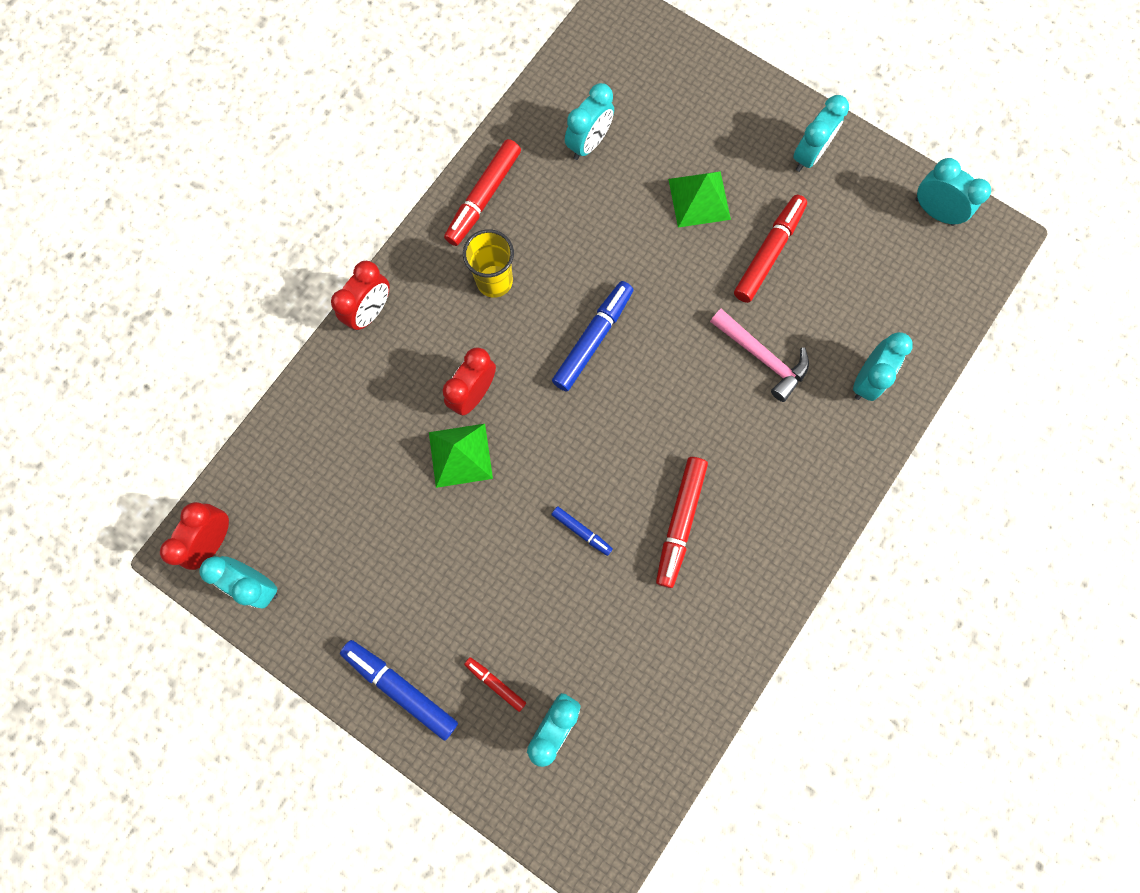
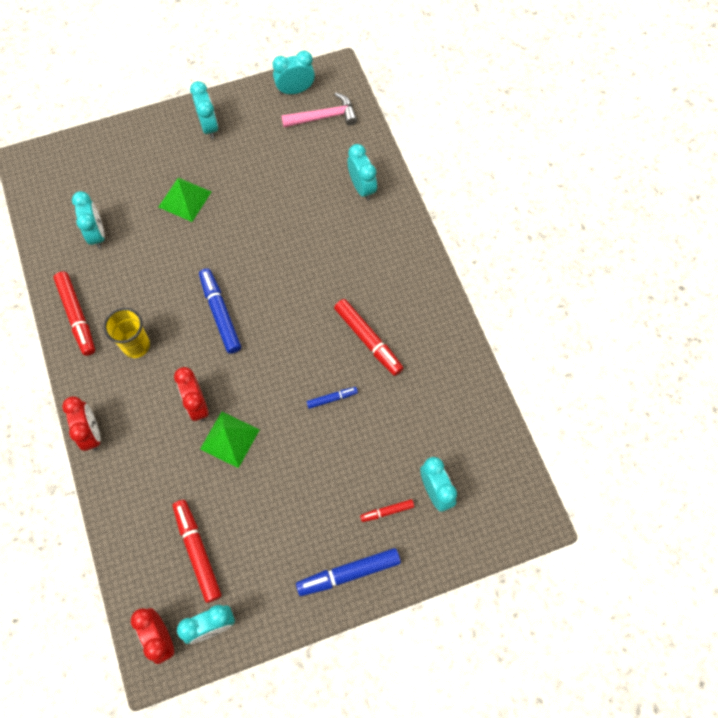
camera: 55 degrees left, 10 degrees down
pink hammer [710,309,809,402] -> pink hammer moved to [281,93,357,127]
red marker [734,195,807,303] -> red marker moved to [173,500,221,603]

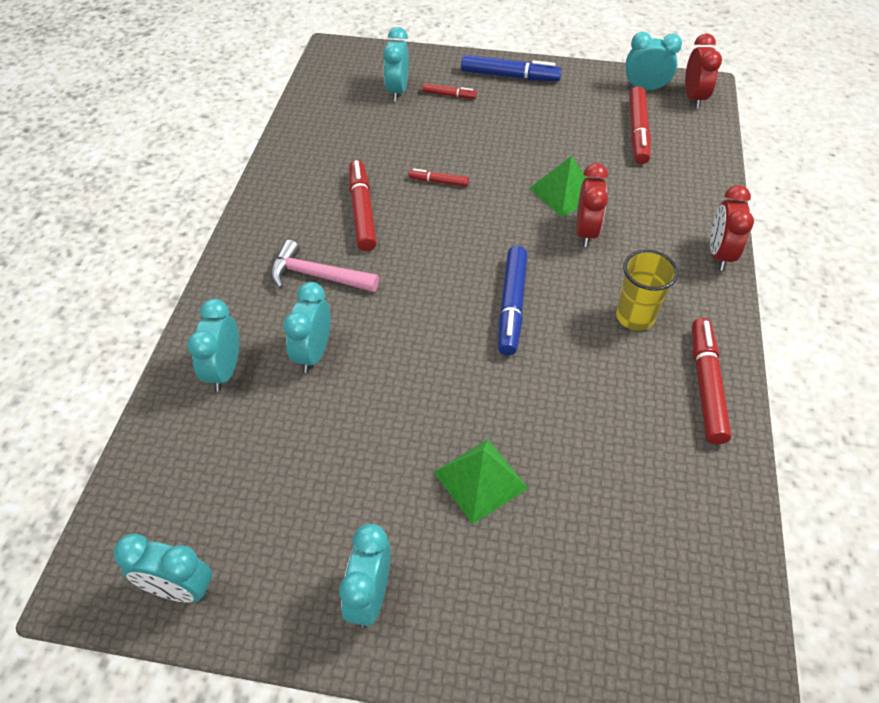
camera: 150 degrees left, 15 degrees down
turquoise clock [72,191,105,249] -> turquoise clock moved to [283,282,330,373]
pink hammer [281,93,357,127] -> pink hammer moved to [270,240,379,292]
blue marker [307,387,358,409] -> red marker [408,169,469,187]

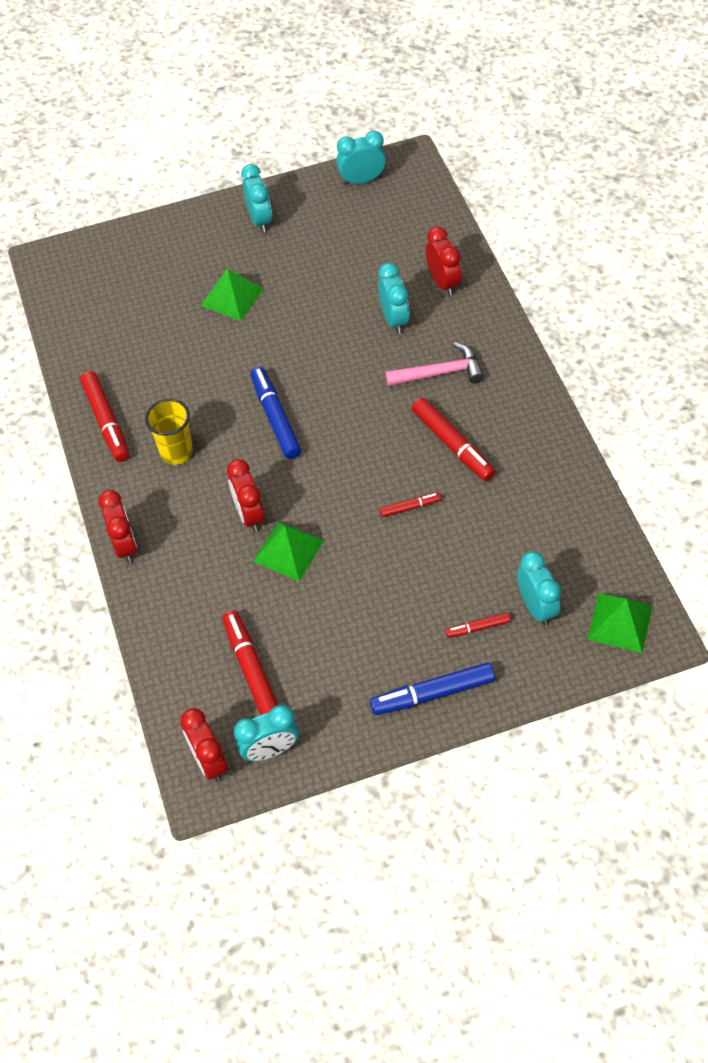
camera: 155 degrees right, 5 degrees up
turquoise clock [187,299,239,392] -> red clock [426,226,461,296]
none -> green pyramid [587,593,653,653]

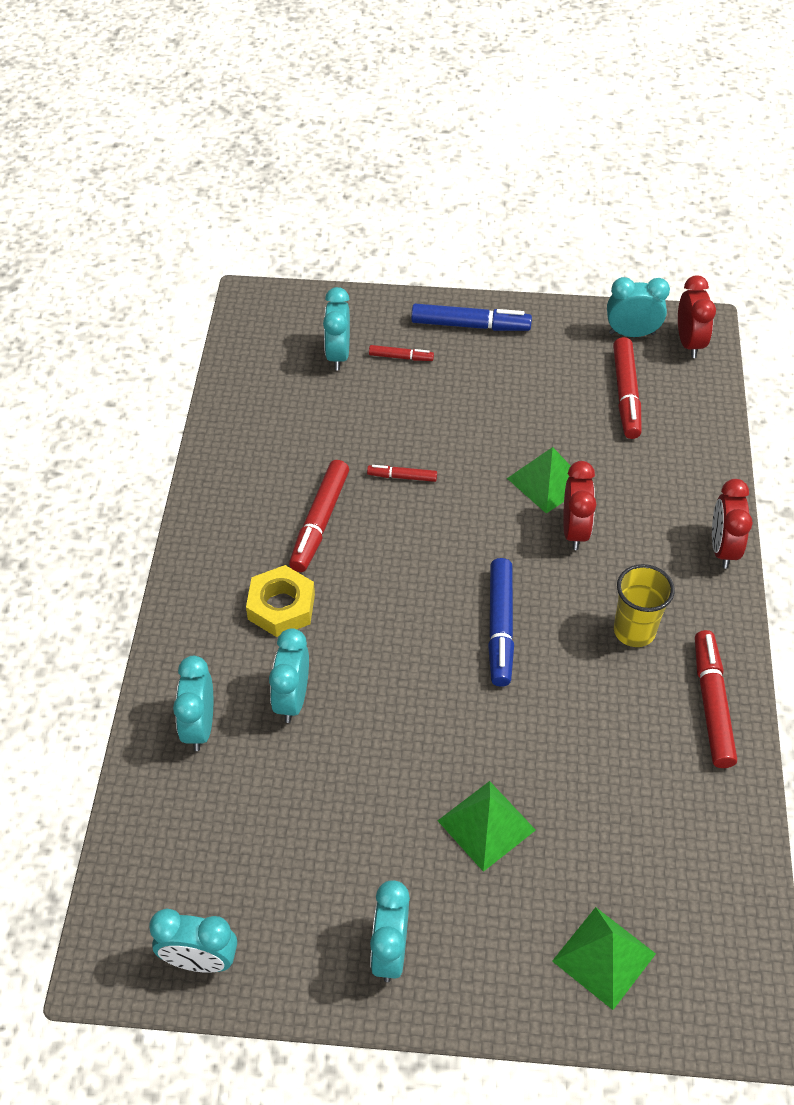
camera: 160 degrees left, 5 degrees down
pink hammer [385,342,484,387] -> yellow nut [246,565,315,637]
red marker [411,398,495,481] -> red marker turned 150 degrees counterclockwise [289,460,349,572]
red clock [426,226,461,296] -> turquoise clock [173,656,213,751]
green pyramid [587,593,653,653] -> green pyramid moved to [552,907,656,1010]

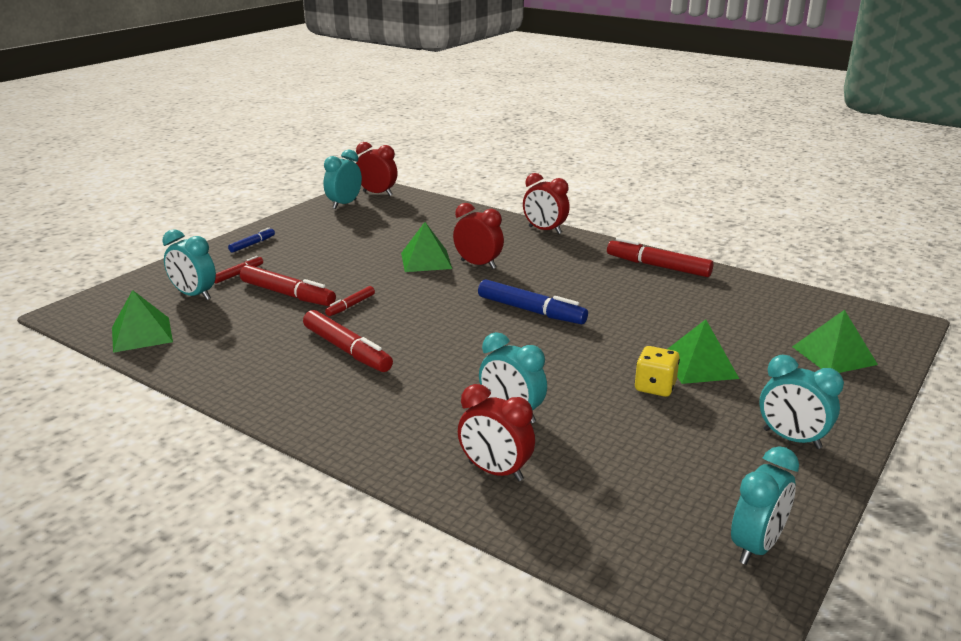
camera: 60 degrees left, 25 degrees down
turquoise clock [173,656,213,751] -> red clock [458,384,535,481]
yellow nut [246,565,315,637] -> none
blue marker [411,304,532,331] -> blue marker [228,228,275,252], size x0.53
red marker [613,337,642,439] -> red marker moved to [240,265,336,306]
yellow cup [614,564,675,647] -> none
none -> green pyramid [112,290,173,353]
none -> yellow dice [635,346,680,397]

